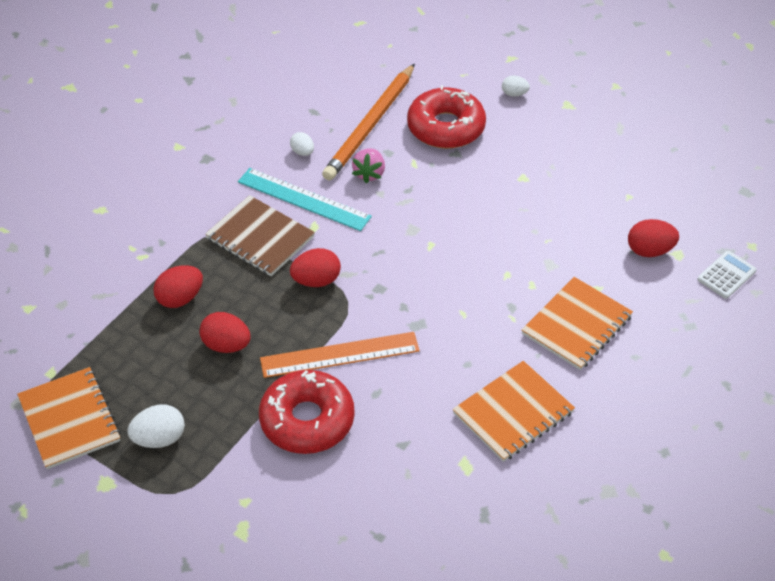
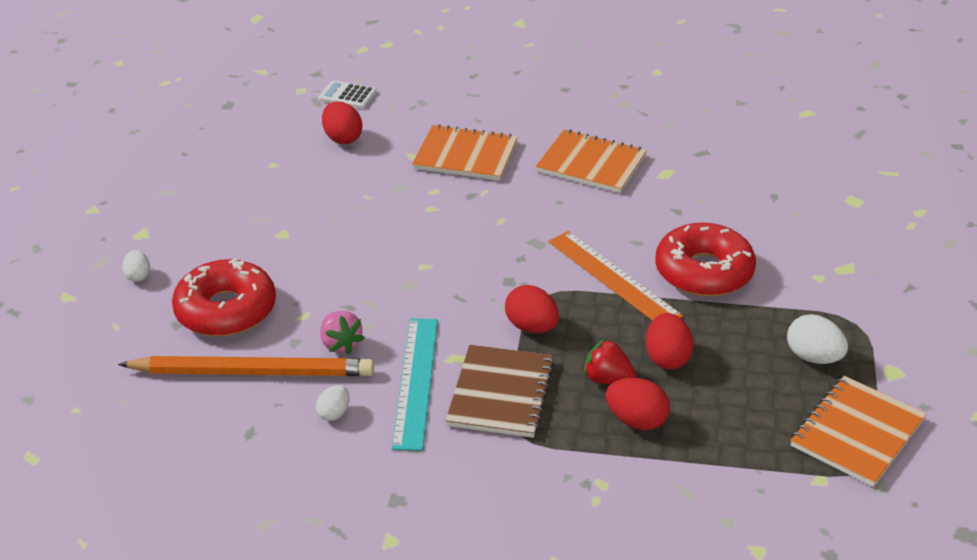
camera: 115 degrees left, 10 degrees down
pink strawberry [352,148,385,184] -> pink strawberry turned 75 degrees clockwise [320,311,365,355]
none -> red strawberry [584,338,636,384]

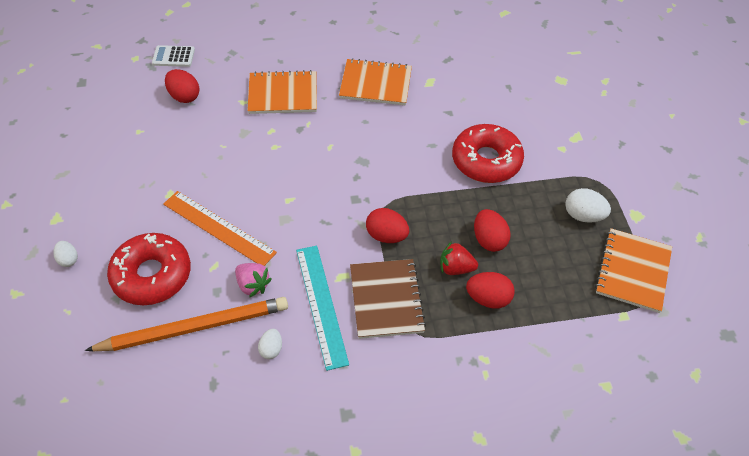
camera: 20 degrees left, 15 degrees up
orange ruler [548,231,683,321] -> orange ruler moved to [163,191,277,266]

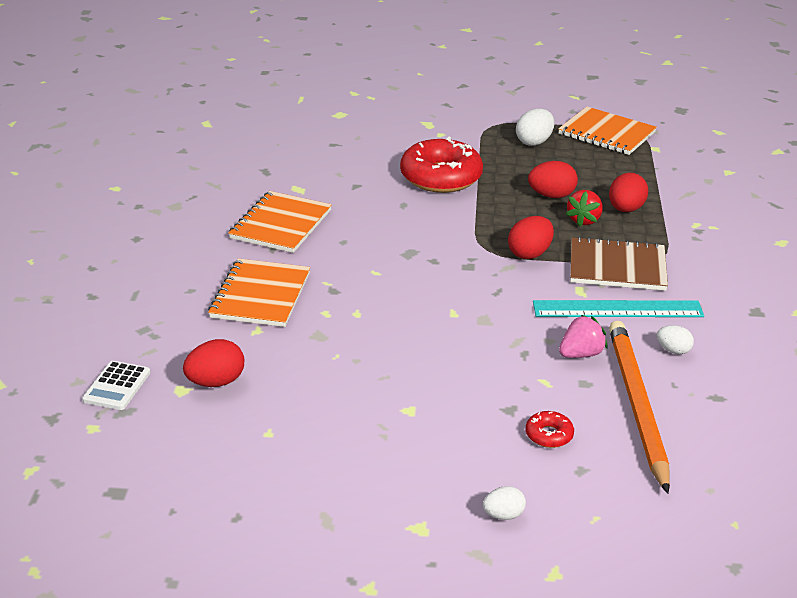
camera: 75 degrees left, 20 degrees down
red donut [107,233,191,305] -> red donut [526,411,574,448], size x0.43
orange ruler [163,191,277,266] -> none

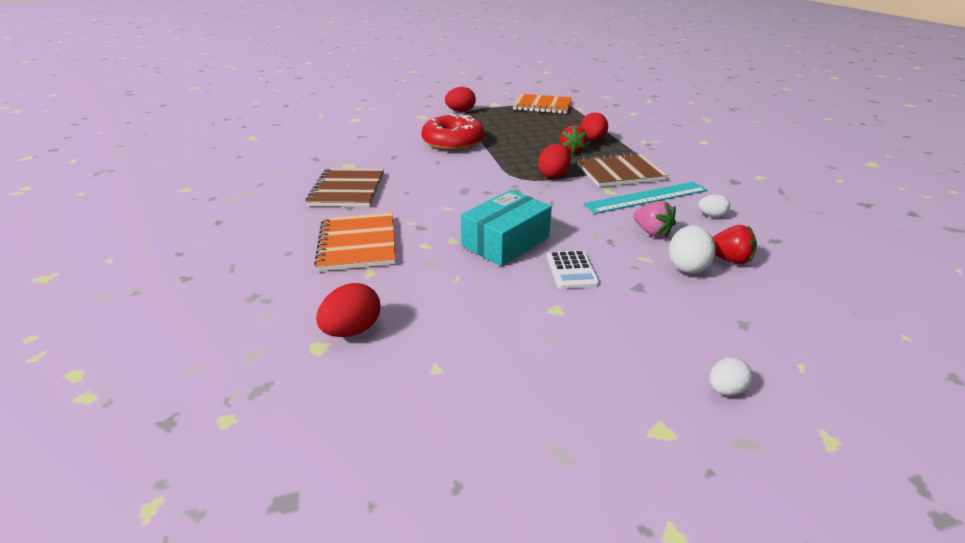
camera: 20 degrees left, 0 degrees up
white calculator [82,361,150,410] -> white calculator moved to [547,250,599,289]
orange notebook [228,191,332,253] -> brown notebook [306,168,384,207]
white egg [516,108,554,146] -> white egg moved to [669,225,715,274]
red donut [526,411,574,448] -> none
red egg [528,161,578,198] -> red egg moved to [445,87,476,112]
pink strawberry [559,315,607,358] -> pink strawberry turned 105 degrees clockwise [633,201,676,237]
orange pencil [609,321,670,494] -> red strawberry [712,225,757,264]
none -> turquoise box [461,190,552,266]

